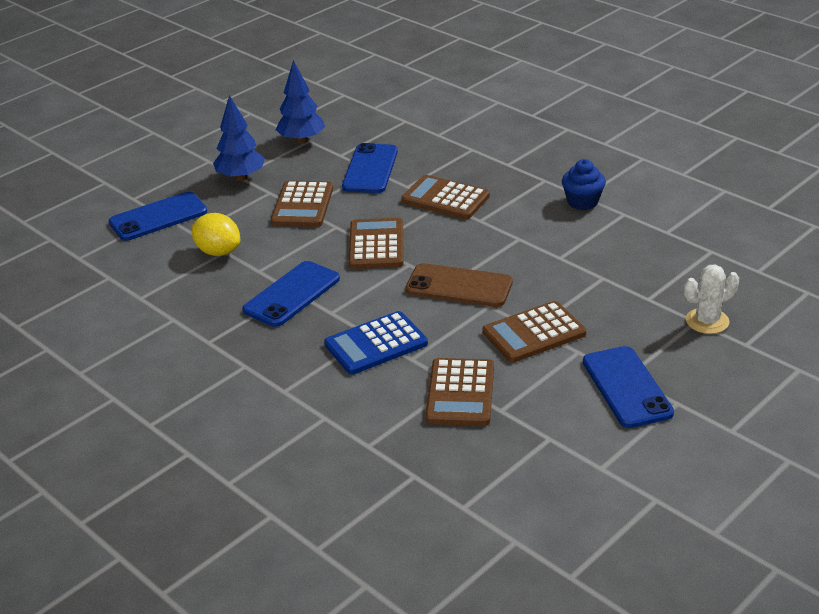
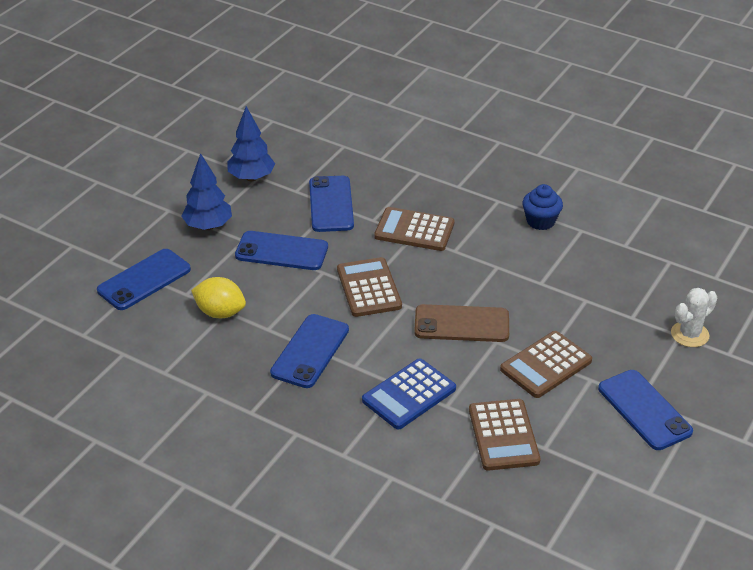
camera: 15 degrees left, 5 degrees up
brown calculator [271,181,333,227] -> blue phone [235,231,328,270]

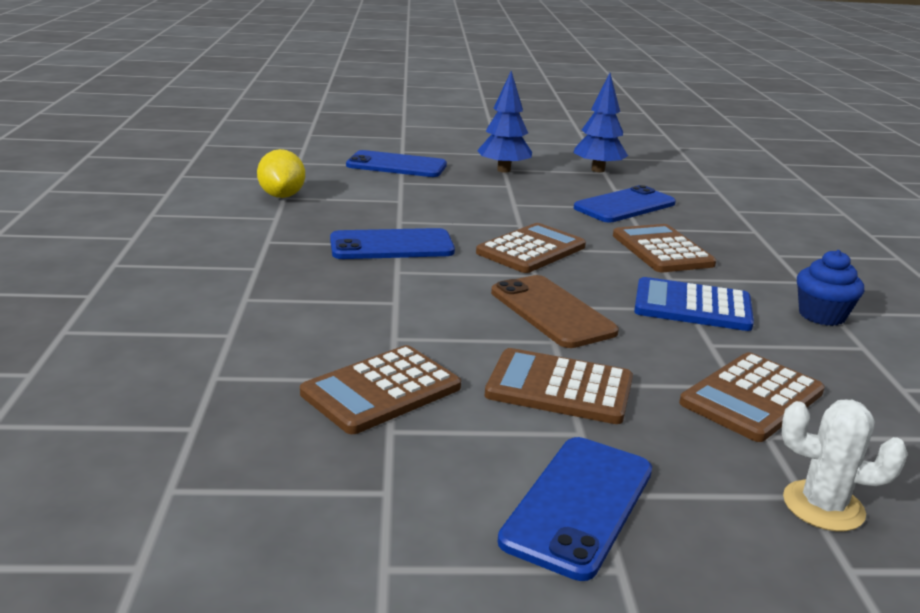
camera: 55 degrees right, 15 degrees down
yellow lemon [191,277,246,318] -> yellow lemon moved to [257,149,305,198]
blue phone [235,231,328,270] -> none
blue calculator [362,359,456,430] -> blue calculator moved to [634,277,754,331]
none -> brown calculator [679,352,825,442]

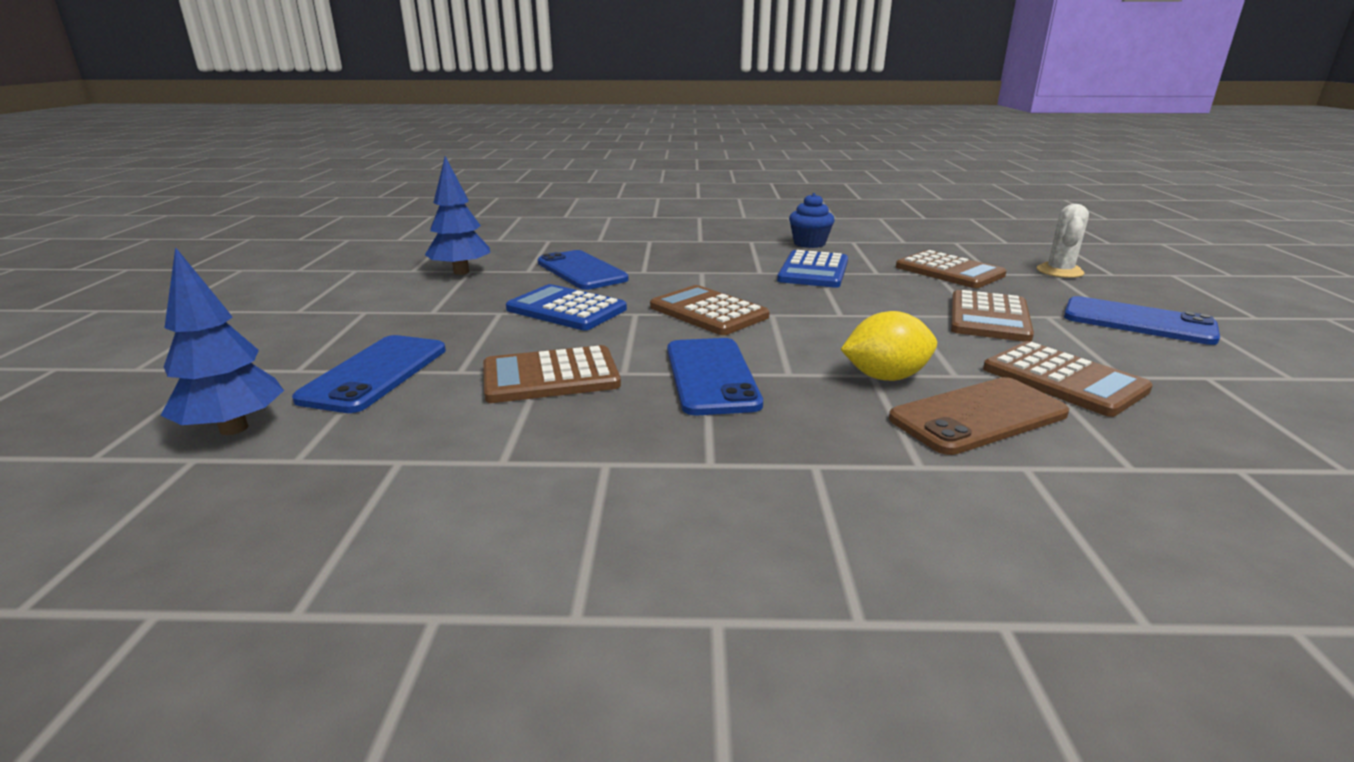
camera: 85 degrees left, 0 degrees up
yellow lemon [257,149,305,198] -> yellow lemon moved to [840,311,937,381]
blue tree [477,71,532,172] -> blue tree moved to [161,247,284,435]
brown phone [491,275,619,348] -> brown phone moved to [889,377,1069,455]
brown calculator [613,224,716,272] -> brown calculator moved to [483,345,621,403]
none -> blue calculator [506,284,627,330]

